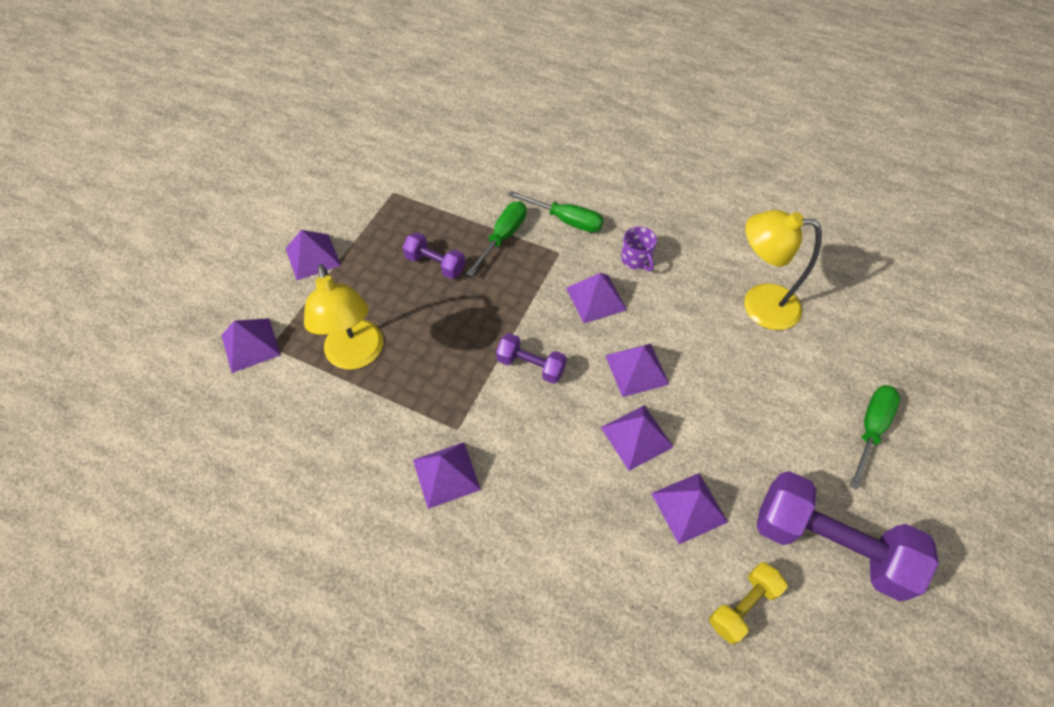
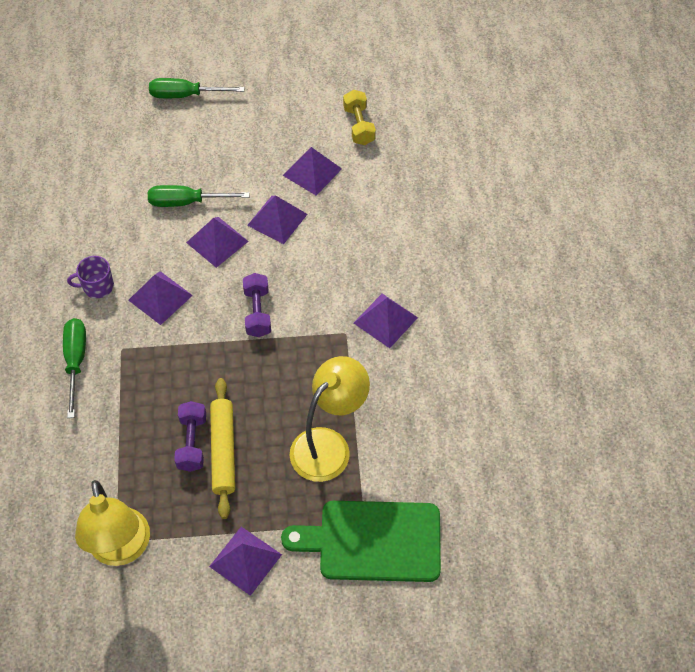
camera: 120 degrees left, 0 degrees up
purple pyramid [221,318,281,373] -> green cutting board [281,501,441,582]
green screwdriver [466,201,526,277] -> green screwdriver moved to [148,185,250,207]
purple mug [621,226,657,271] -> purple mug turned 135 degrees counterclockwise [67,256,114,298]
yellow dumbbell [709,562,788,644] -> yellow dumbbell turned 60 degrees clockwise [343,90,376,145]
yellow lamp [744,210,822,330] -> yellow lamp moved to [75,480,150,566]
purple dumbbell [756,471,939,601] -> none
none -> yellow rolling pin [210,378,235,519]

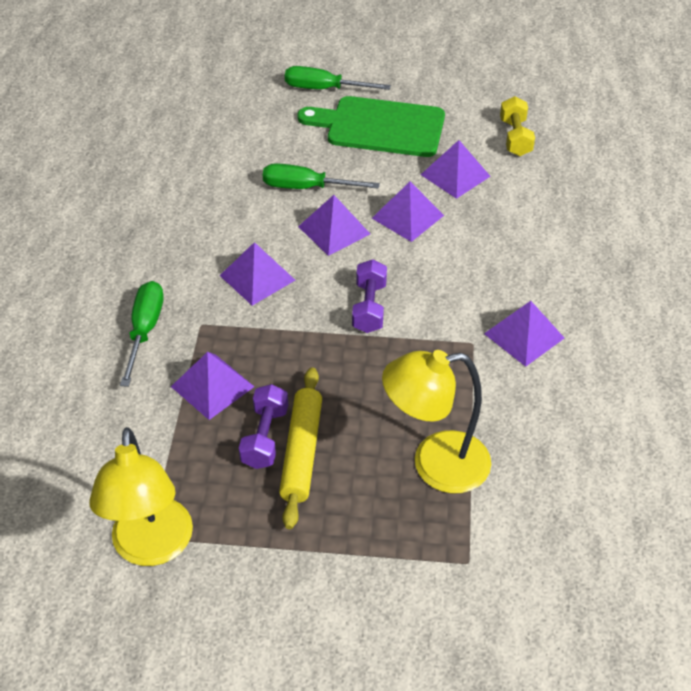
camera: 10 degrees right, 10 degrees down
purple mug [67,256,114,298] -> none
purple pyramid [209,527,282,596] -> purple pyramid moved to [171,352,254,420]
green cutting board [281,501,441,582] -> green cutting board moved to [297,96,445,157]
yellow lamp [290,356,370,482] -> yellow lamp turned 150 degrees counterclockwise [382,350,491,493]

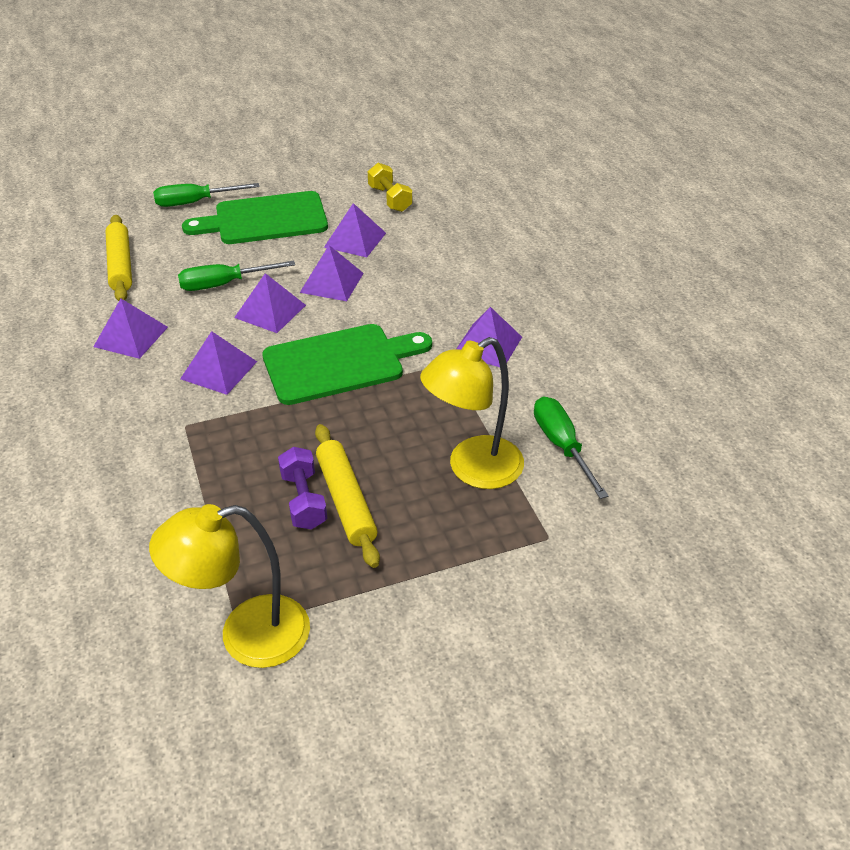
camera: 25 degrees left, 5 degrees down
yellow lamp [90,427,193,566] -> yellow lamp turned 105 degrees clockwise [149,504,310,668]
green screwdriver [120,281,164,387] -> green screwdriver moved to [534,397,608,499]
purple pyramid [171,352,254,420] -> purple pyramid moved to [93,299,168,359]
purple dumbbell [352,259,387,333] -> green cutting board [262,324,432,405]
none -> yellow rolling pin [105,215,132,301]

